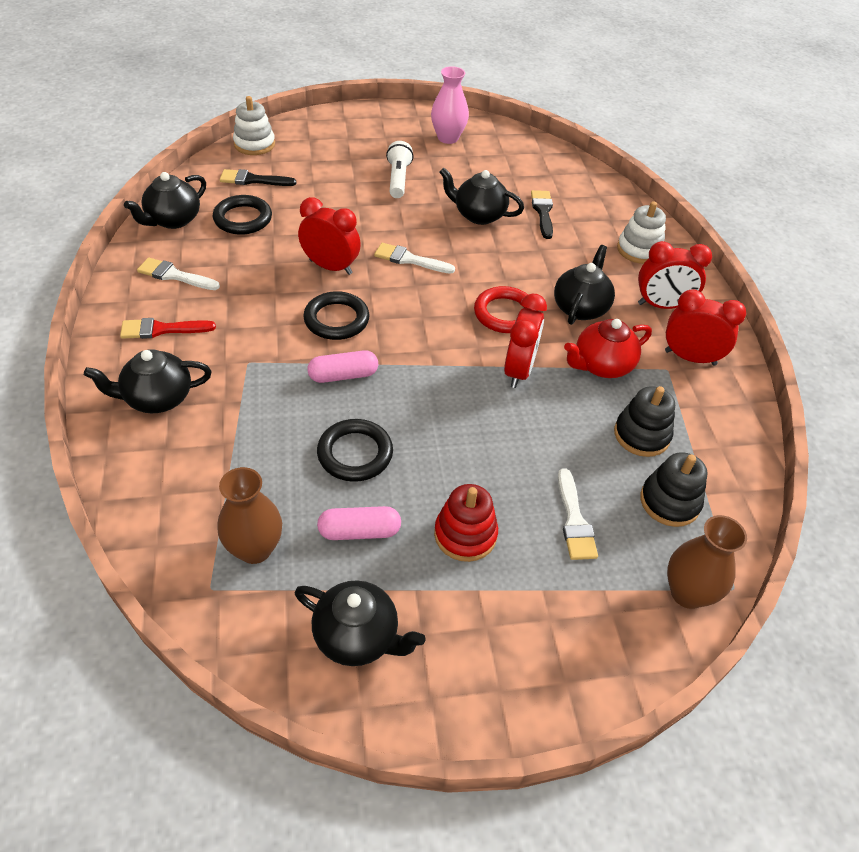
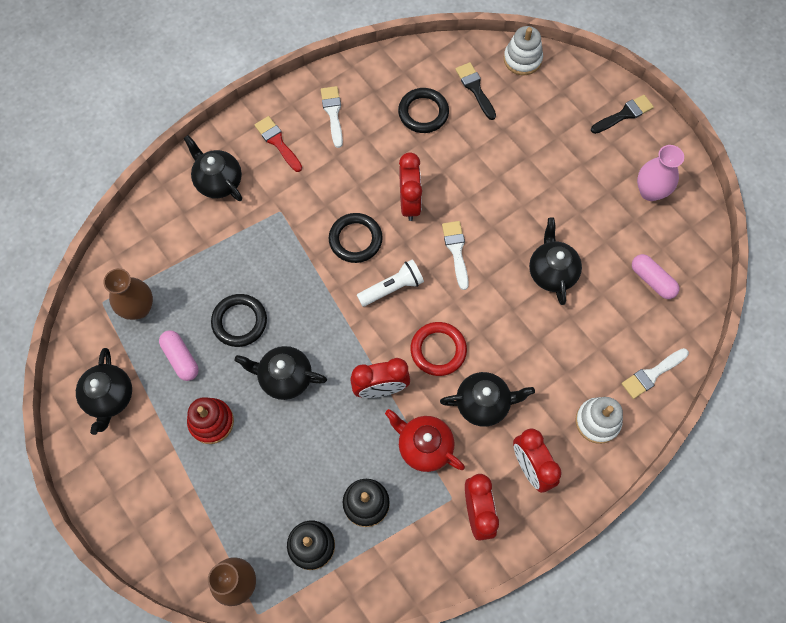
camera: 65 degrees right, 20 degrees up
black teapot [124,172,206,229] -> black teapot moved to [234,346,327,400]
pink capsule [307,350,378,383] -> pink capsule moved to [632,254,679,299]
white flashlight [386,141,414,198] -> white flashlight moved to [357,260,424,307]
black brush [531,190,553,239] -> black brush moved to [591,95,654,134]
white brush [558,468,598,560] -> white brush moved to [622,348,689,399]

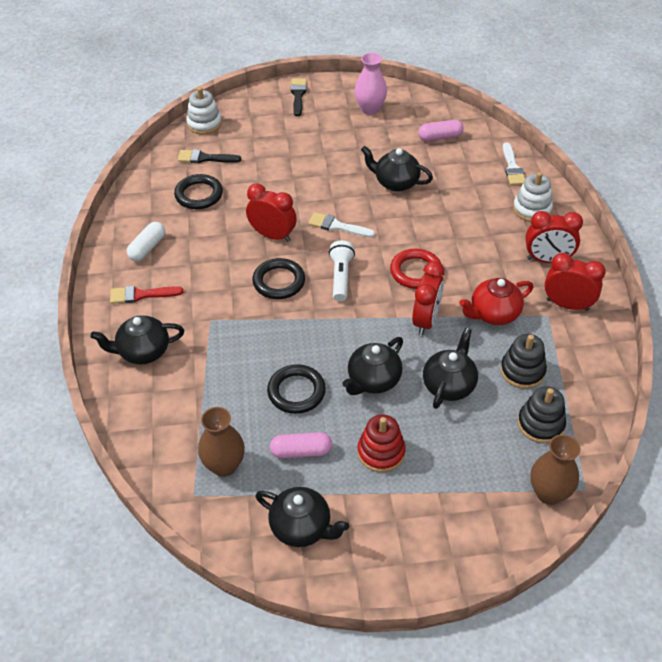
camera: 60 degrees left, 20 degrees down
white brush [321,86,343,148] -> white capsule [127,222,165,261]
black teapot [440,372,535,427] -> black teapot moved to [423,328,478,409]

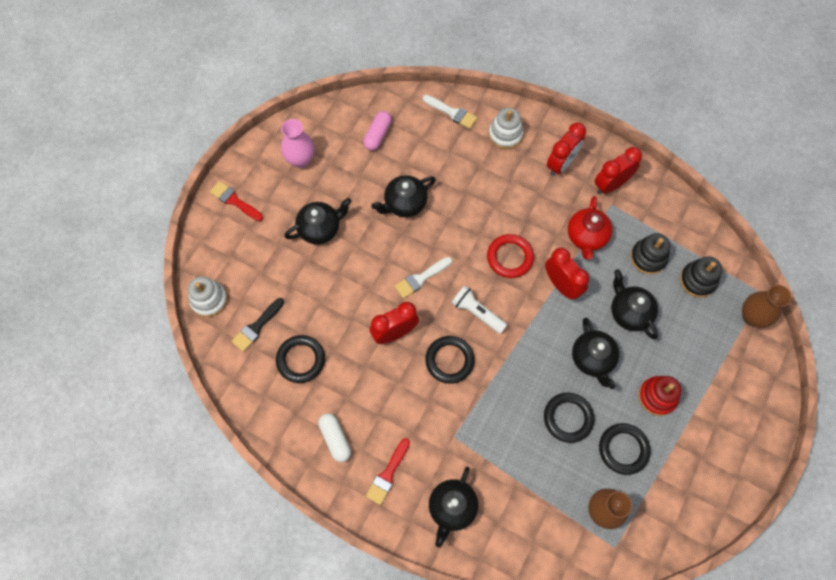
camera: 55 degrees left, 20 degrees up
black teapot [256,487,349,547] -> black teapot moved to [284,198,352,244]
pink capsule [270,432,332,458] -> black ring [599,423,651,475]
black brush [291,78,306,116] -> red brush [210,181,263,221]

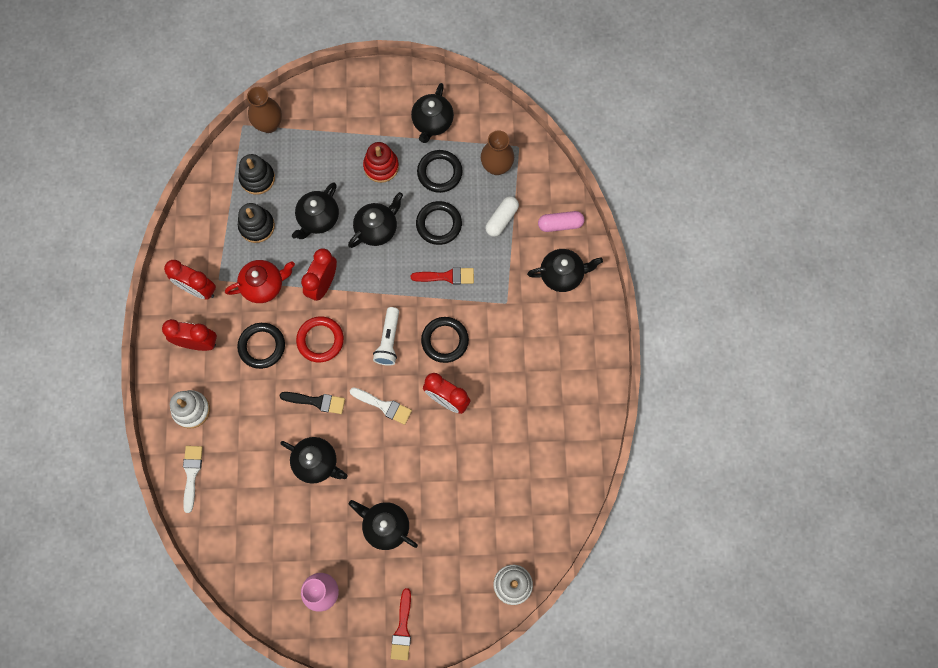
camera: 120 degrees left, 5 degrees up
black brush [232,298,284,352] -> black brush moved to [279,392,345,414]
black ring [276,335,325,383] -> black ring moved to [237,323,285,369]
white capsule [318,413,351,462] -> white capsule moved to [485,196,519,237]
pink capsule [363,111,392,151] -> pink capsule moved to [538,211,585,232]
red brush [366,438,410,505] -> red brush moved to [411,267,474,284]
none -> black teapot [411,83,454,143]

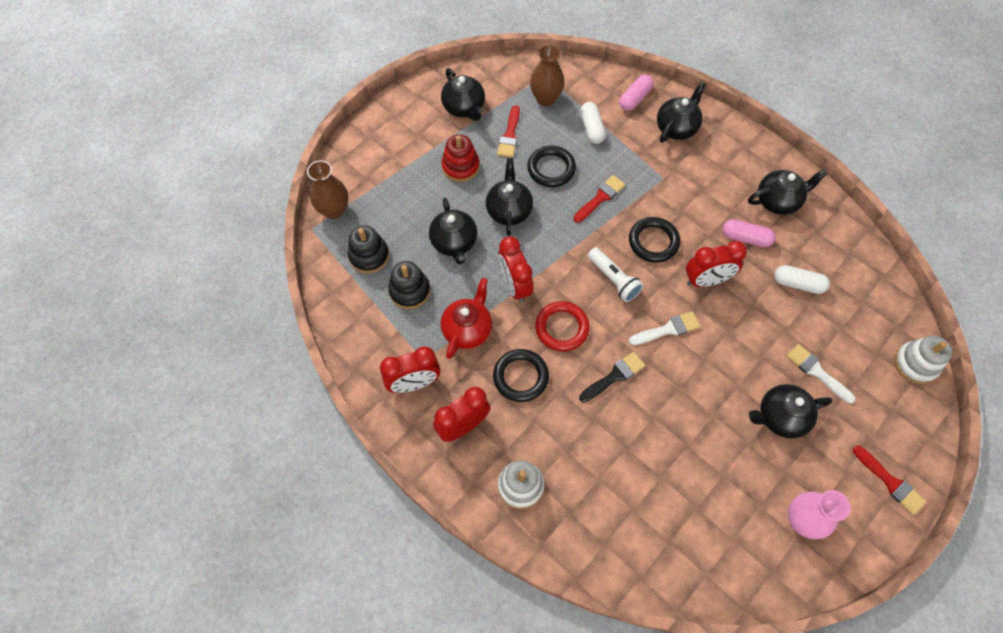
camera: 45 degrees left, 10 degrees down
white brush [183,446,203,513] -> white brush moved to [787,344,855,404]
black teapot [280,437,347,484] -> black teapot moved to [748,169,828,215]
black ring [417,150,463,193] -> red brush [497,105,520,158]
none -> pink capsule [722,219,776,247]
none -> white capsule [774,265,830,294]

